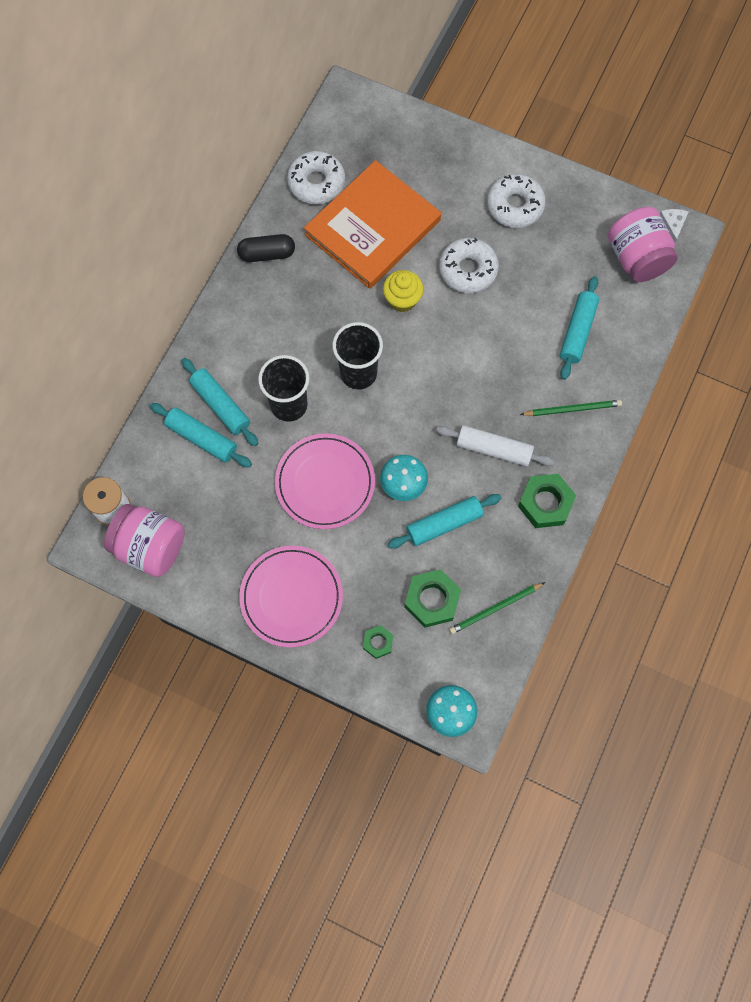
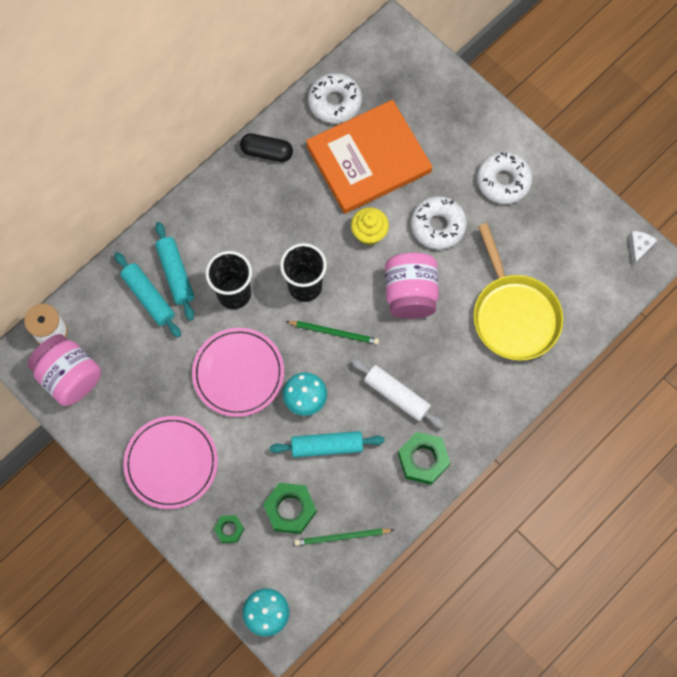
camera: 20 degrees right, 0 degrees up
green pencil [520,400,622,416] -> green pencil moved to [286,321,379,344]
turquoise rolling pin [560,276,599,380] -> yellow pan [473,223,563,361]
pink jar [608,207,678,282] -> pink jar moved to [385,253,439,319]

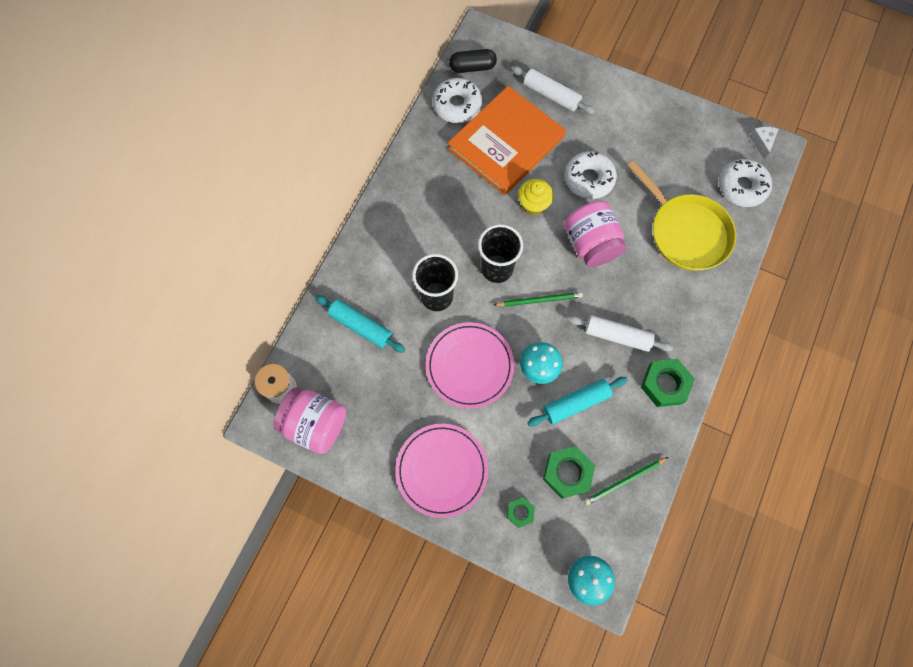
camera: 20 degrees left, 0 degrees up
turquoise rolling pin [155,222,194,321] -> none
black capsule [240,133,293,162] -> black capsule moved to [449,49,497,73]
white donut [477,152,533,204] -> white donut moved to [719,159,772,207]
none -> white rolling pin [511,66,595,114]

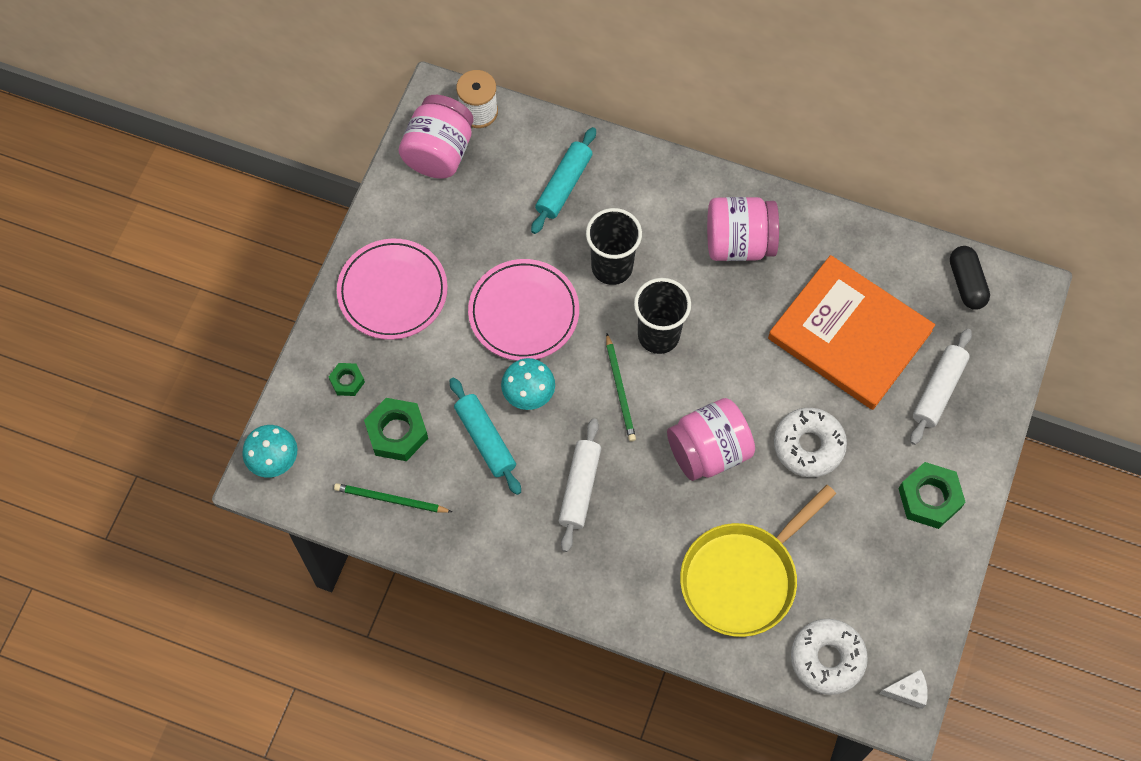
camera: 85 degrees right, 5 degrees down
white donut [433,78,482,123] -> none
yellow cupcake [518,179,553,216] -> none
green pencil [584,457,668,505] -> green pencil turned 45 degrees counterclockwise [334,483,452,513]
green nut [641,359,695,407] -> green nut moved to [898,462,965,529]
none -> pink jar [707,197,779,261]

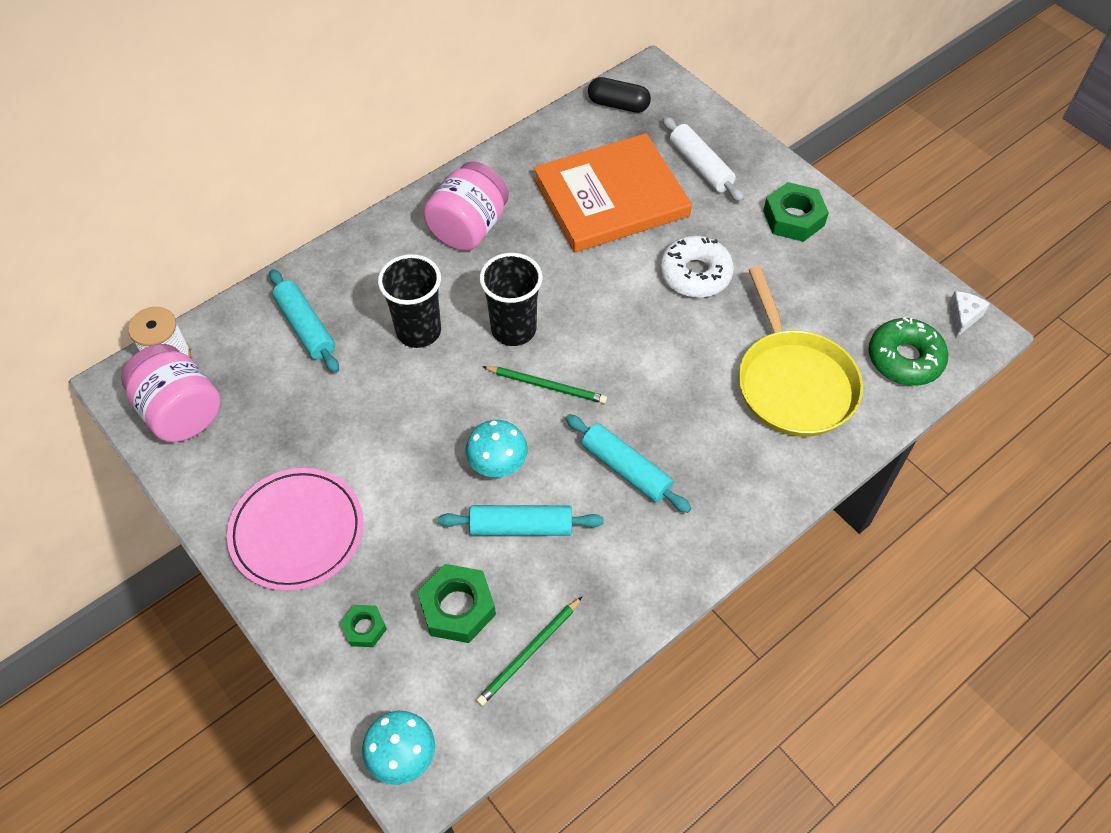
camera: 60 degrees left, 10 degrees down
pink plate [468,259,579,361] -> none
white rolling pin [559,418,601,552] -> turquoise rolling pin [566,414,691,513]
pink jar [667,398,755,481] -> none
white donut [791,619,868,695] -> green donut [869,317,948,386]

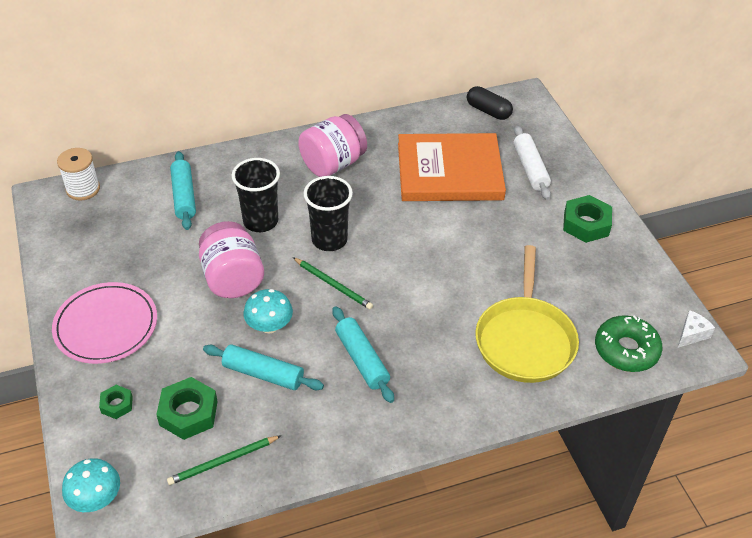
camera: 20 degrees right, 10 degrees down
pink jar [121,344,221,442] -> pink jar moved to [199,221,264,298]
white donut [660,236,734,298] -> none

